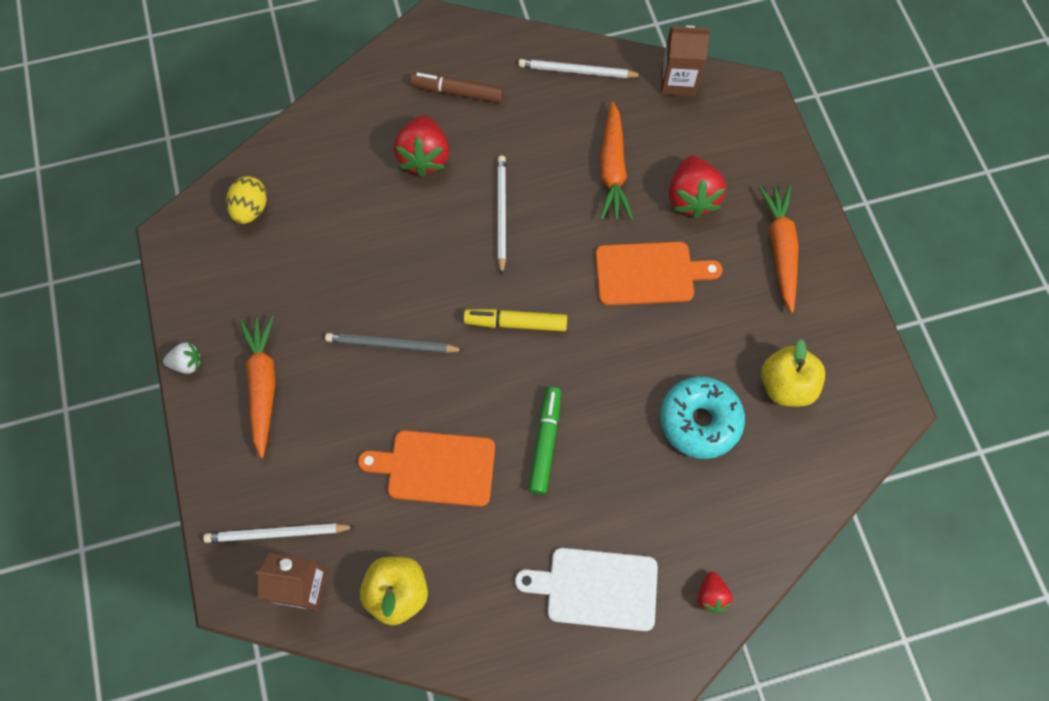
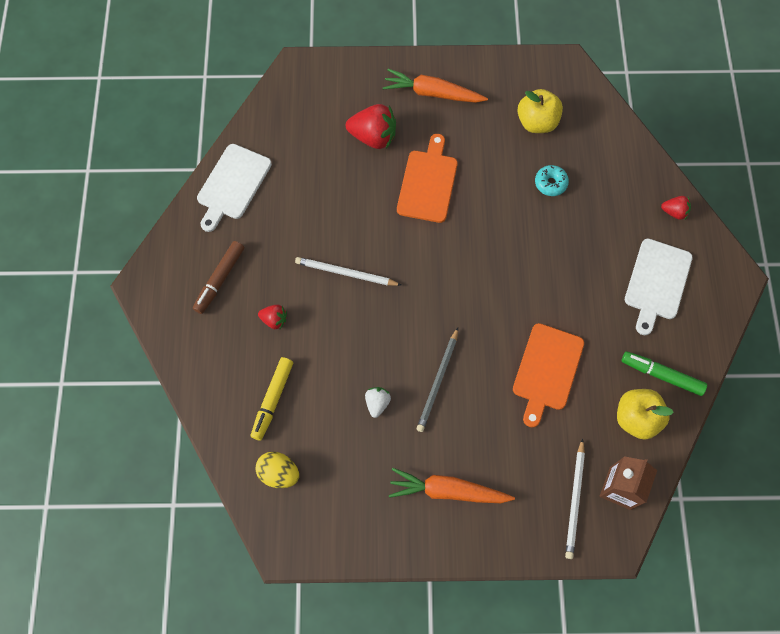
camera: 75 degrees left, 0 degrees up
white strawberry [163,342,201,374] -> white strawberry moved to [365,387,391,418]
red strawberry [393,115,449,177] -> red strawberry [258,305,287,329], size x0.53
yellow marker [464,309,567,331] -> yellow marker moved to [251,357,293,441]
white pencil [518,59,643,78] -> white cutting board [197,144,272,232]
green marker [529,387,561,494] -> green marker moved to [622,351,707,396]
orange carrot [600,102,633,220] -> none
turquoise donut [660,376,745,459] -> turquoise donut [535,165,569,196], size x0.55
brown carton [661,25,711,96] -> none

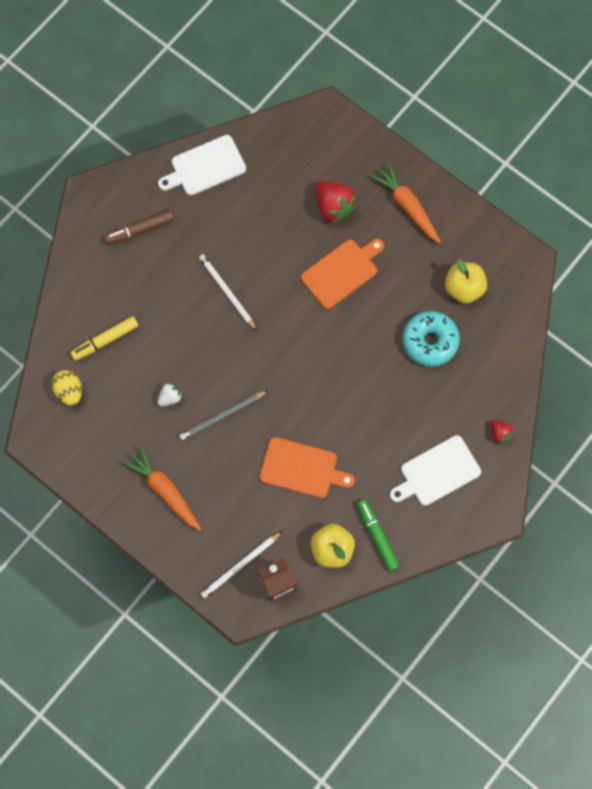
camera: 40 degrees right, 5 degrees up
red strawberry [258,305,287,329] -> none
orange cutting board [513,323,584,428] -> orange cutting board turned 135 degrees counterclockwise [260,437,355,498]
turquoise donut [535,165,569,196] -> turquoise donut [402,311,460,367], size x1.82

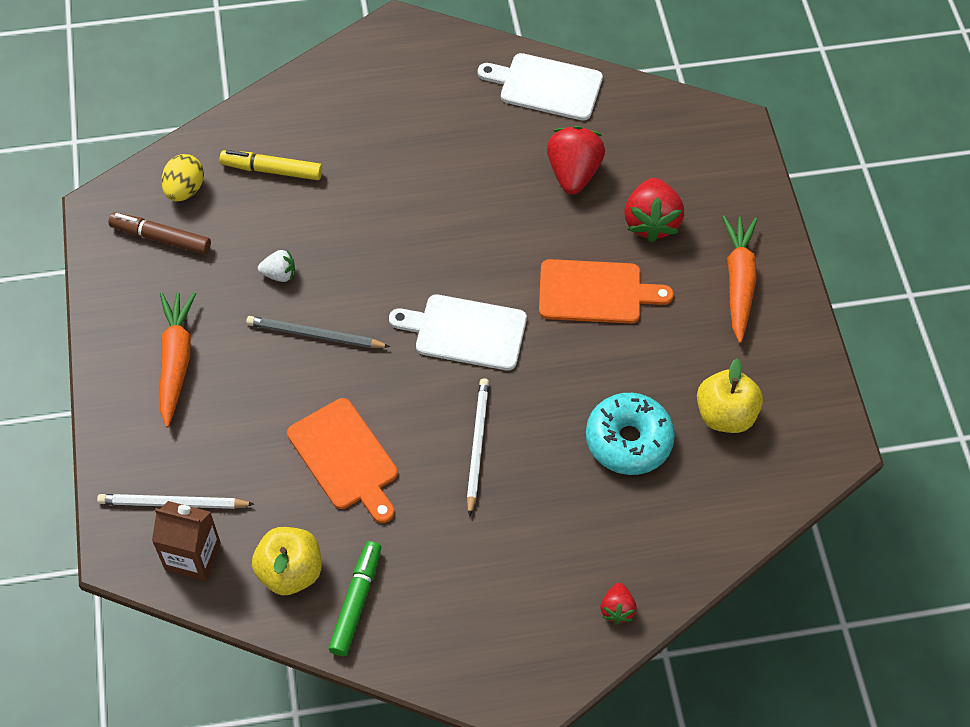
camera: 40 degrees right, 15 degrees down
brown marker [104,210,174,245] -> brown marker moved to [108,212,211,255]
white pencil [199,255,257,331] -> white pencil moved to [467,378,489,517]
white cutting board [390,435,481,506] -> white cutting board moved to [389,294,527,370]
none -> red strawberry [547,126,605,195]

